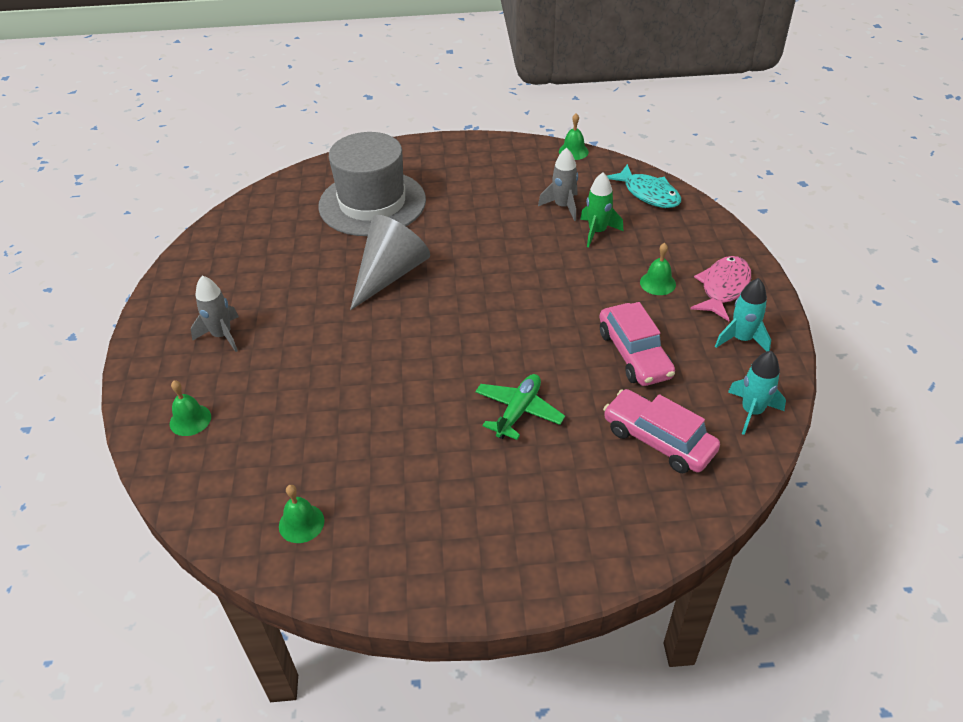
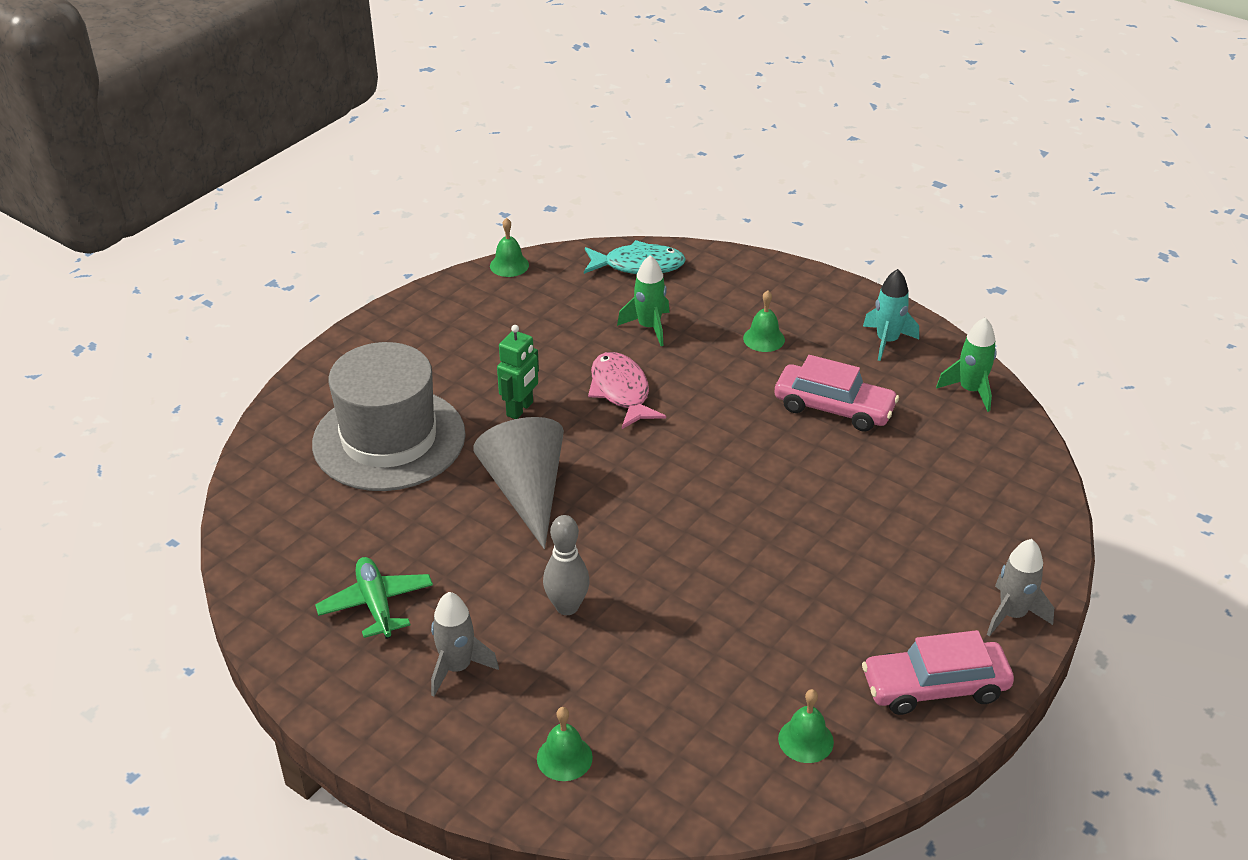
camera: 50 degrees left, 5 degrees down
green plane [475,374,565,440] -> green plane moved to [315,557,433,639]
grey rocket [538,148,578,221] -> grey rocket moved to [987,539,1054,636]
pink car [603,389,720,473] -> pink car moved to [862,630,1014,715]
pink fish [691,256,751,321] -> pink fish moved to [588,352,666,429]
turquoise rocket [728,351,786,435] -> green rocket [936,317,997,412]
none -> green robot [497,325,539,419]
none -> grey bowling pin [543,515,590,615]

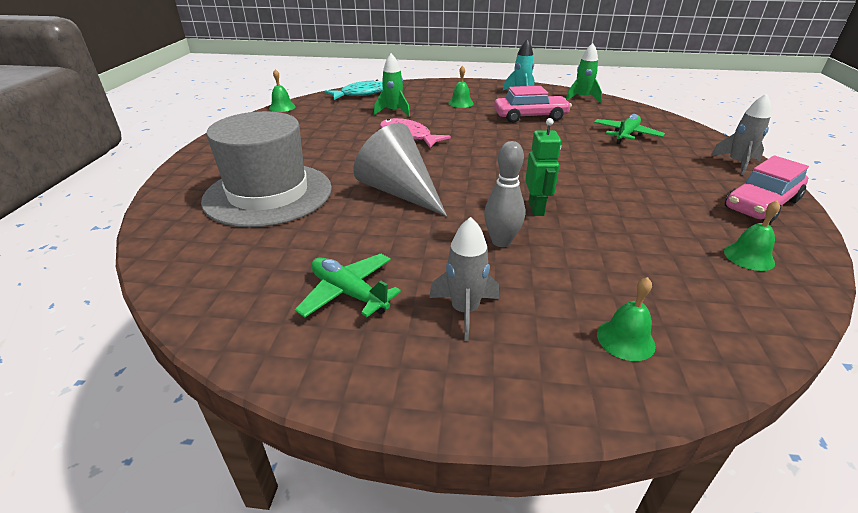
camera: 30 degrees left, 5 degrees down
green robot [497,325,539,419] -> green robot moved to [525,118,561,216]
none -> green plane [594,114,665,144]

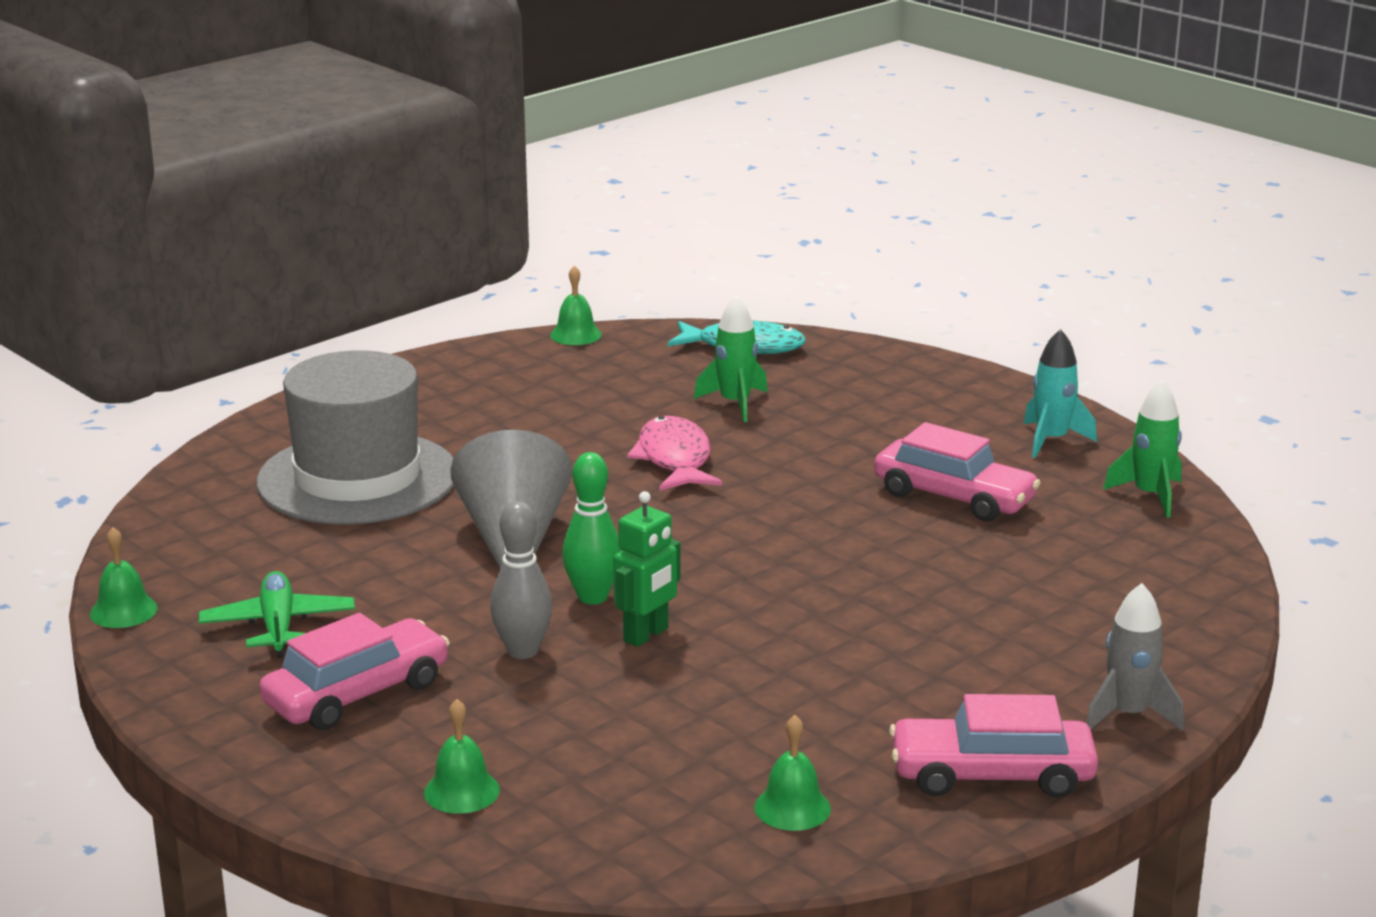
camera: 40 degrees right, 10 degrees down
grey rocket [429,217,499,341] -> pink car [259,613,450,730]
green bell [448,66,474,108] -> green bell moved to [90,527,158,628]
green plane [594,114,665,144] -> none
none -> green bowling pin [562,452,621,605]

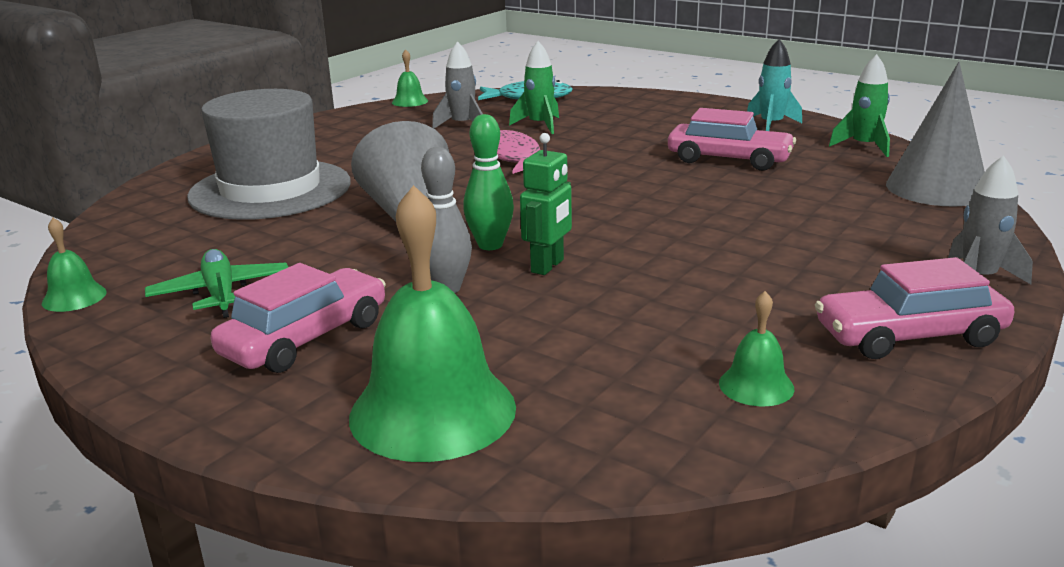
camera: 10 degrees left, 0 degrees up
green bell [424,699,500,814] -> green bell [349,185,516,462], size x2.19
none -> grey rocket [432,41,483,129]
none -> grey cone [886,62,985,206]

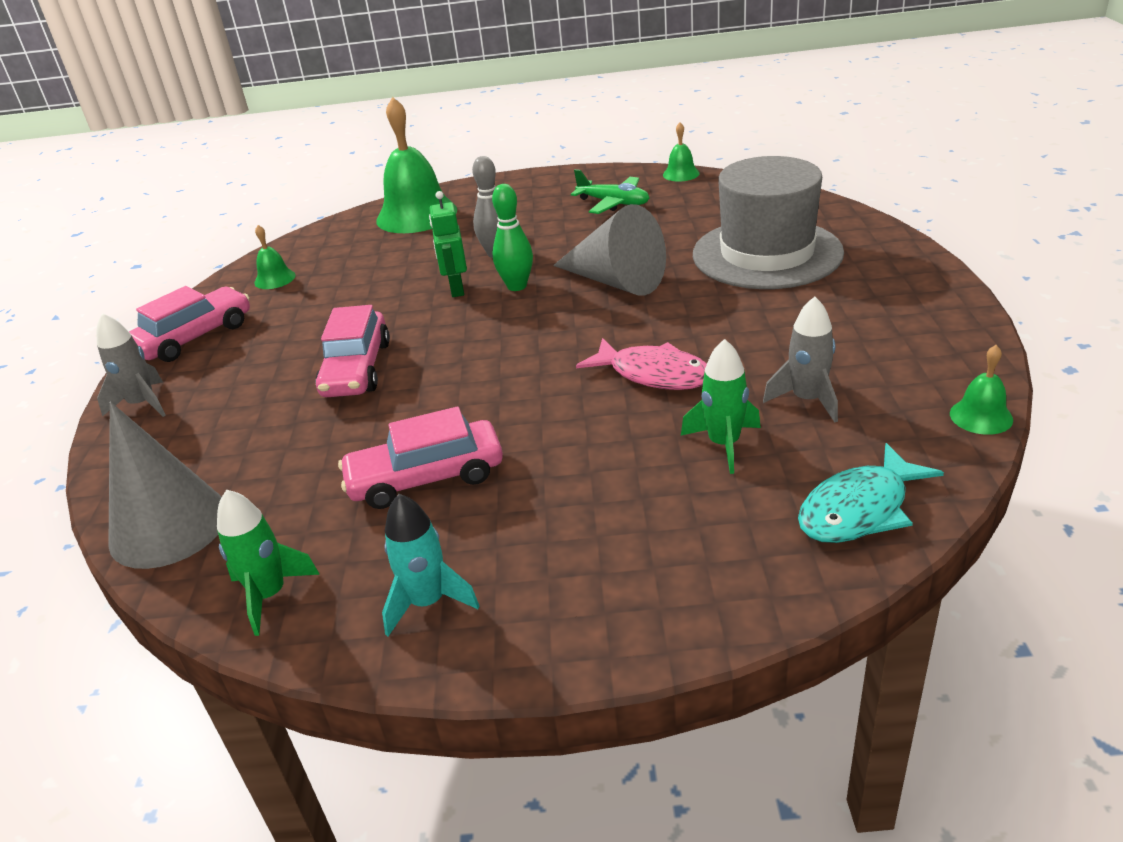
camera: 145 degrees right, 10 degrees up
pink car [211,263,386,373] -> pink car moved to [315,305,390,397]

